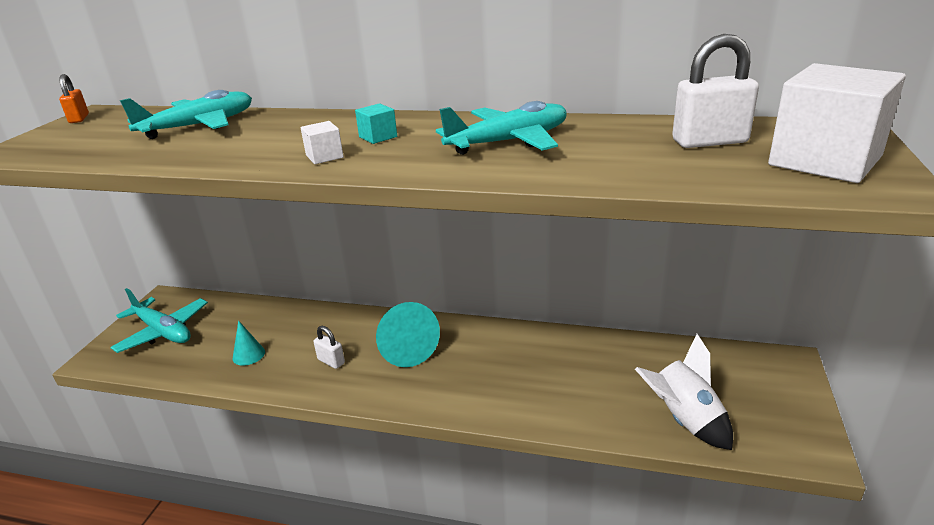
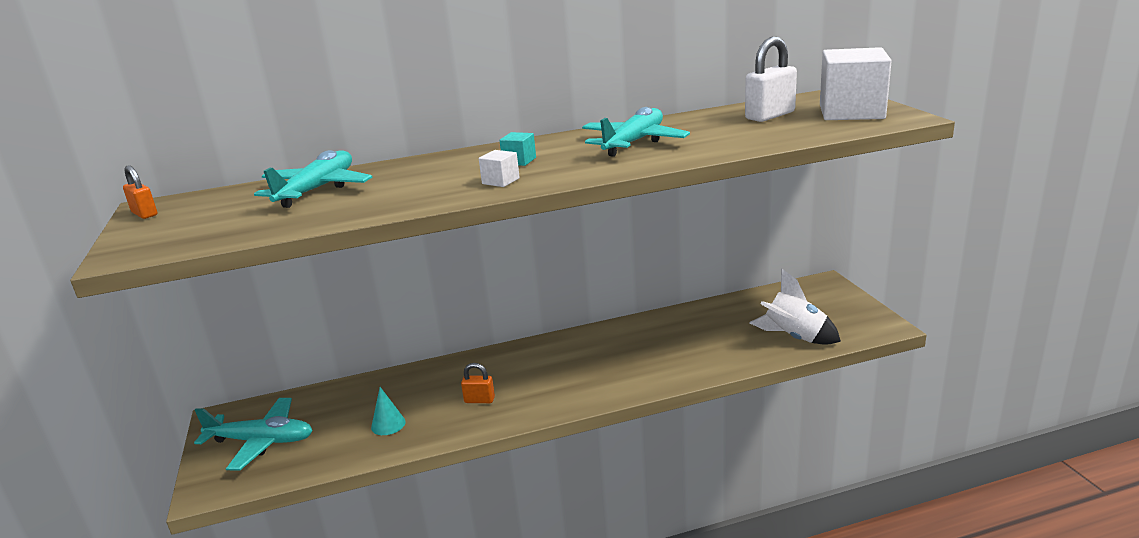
camera: 30 degrees left, 5 degrees down
white padlock [314,326,345,369] -> orange padlock [461,363,495,403]
turquoise cone [376,302,440,367] -> none

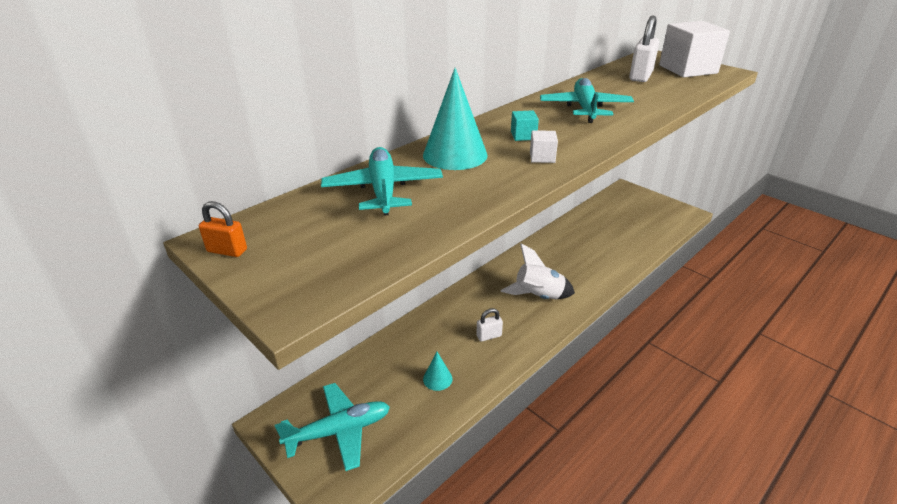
camera: 30 degrees left, 10 degrees up
orange padlock [461,363,495,403] -> white padlock [476,308,503,342]
white rocket [750,269,841,345] -> white rocket moved to [501,244,575,299]
none -> turquoise cone [423,68,488,170]

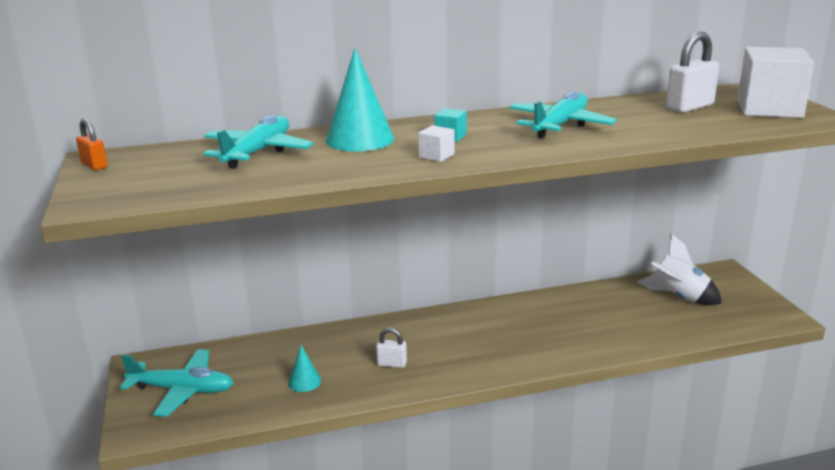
camera: 30 degrees right, 10 degrees down
white rocket [501,244,575,299] -> white rocket moved to [638,234,722,305]

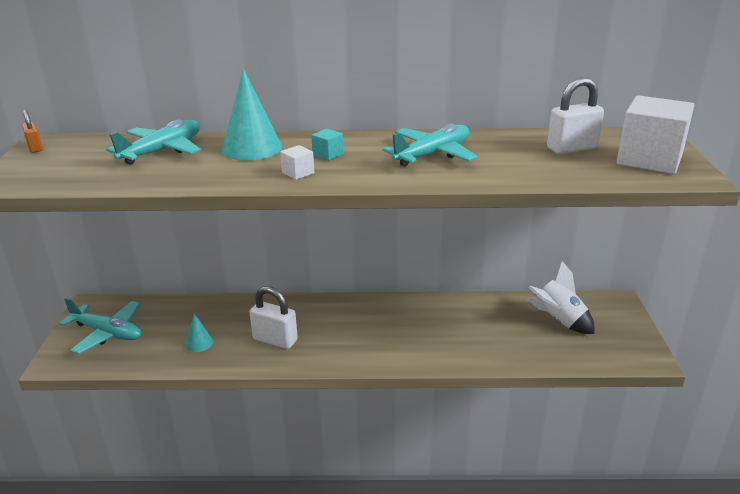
camera: 15 degrees right, 5 degrees up
white padlock [376,328,407,368] -> white padlock [250,286,298,349], size x1.77

